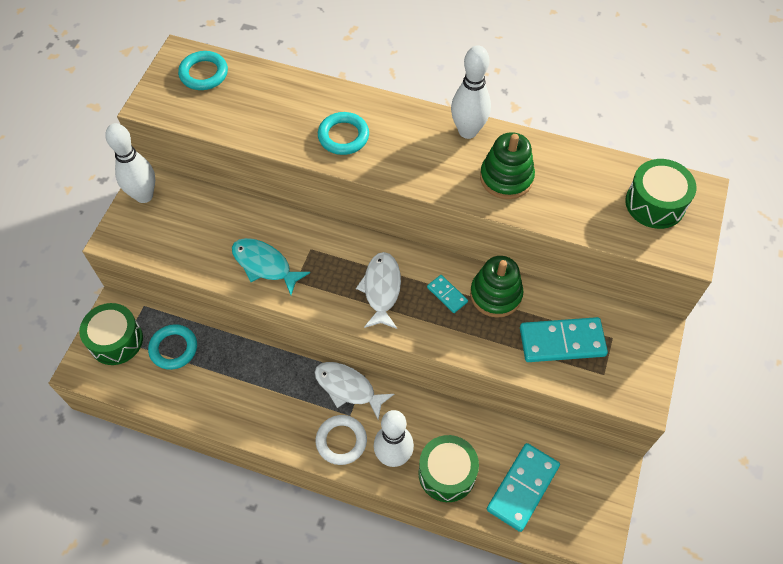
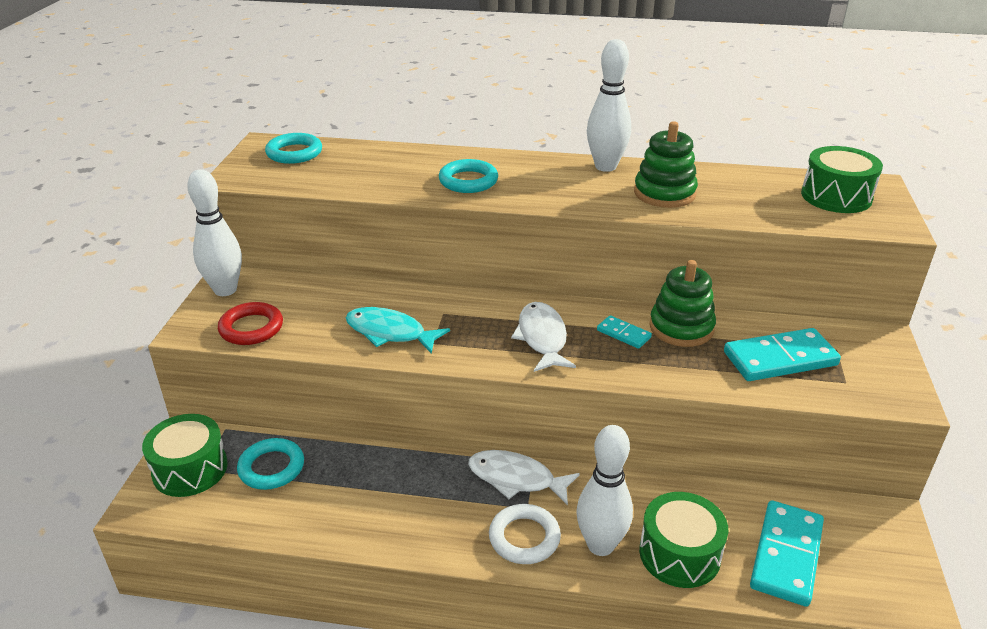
camera: 10 degrees left, 25 degrees down
none -> red ring [218,302,283,345]

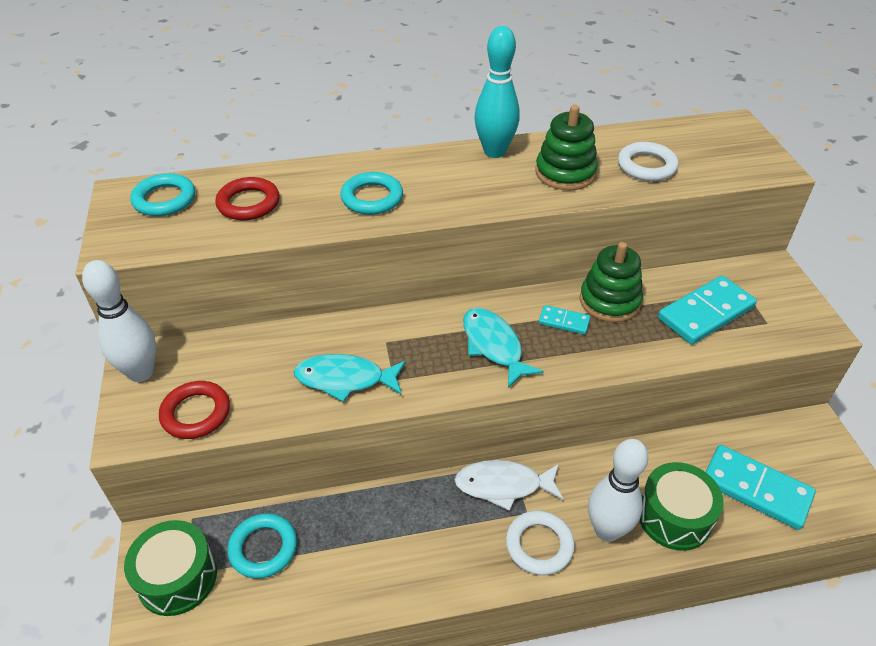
camera: 20 degrees left, 10 degrees up
white fish [511,302,576,372] -> turquoise fish [463,308,544,388]
white bowling pin [587,39,631,172] -> turquoise bowling pin [475,26,520,158]
turquoise domino [750,500,824,607] -> turquoise domino turned 60 degrees counterclockwise [706,445,816,530]
green drum [801,146,883,213] -> none
none -> red ring [216,177,280,220]
none -> white ring [618,142,679,181]

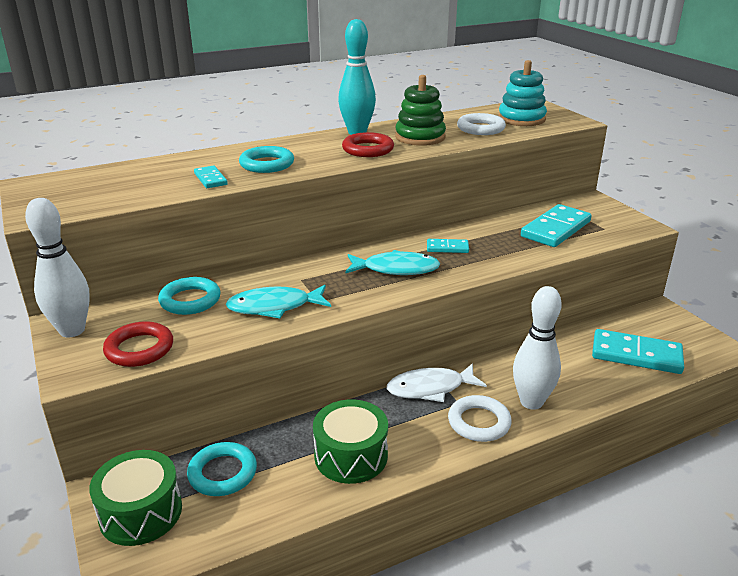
camera: 15 degrees left, 15 degrees down
turquoise ring [130,173,195,216] -> turquoise ring moved to [158,277,221,315]
red ring [216,177,280,220] -> red ring moved to [342,132,394,157]
turquoise fish [463,308,544,388] -> turquoise fish turned 135 degrees clockwise [345,250,440,275]
green stacking toy [580,242,643,322] -> none
green drum [639,462,724,551] -> green drum moved to [313,399,388,484]
none -> turquoise domino [194,166,228,188]
none -> turquoise stacking toy [498,60,547,126]

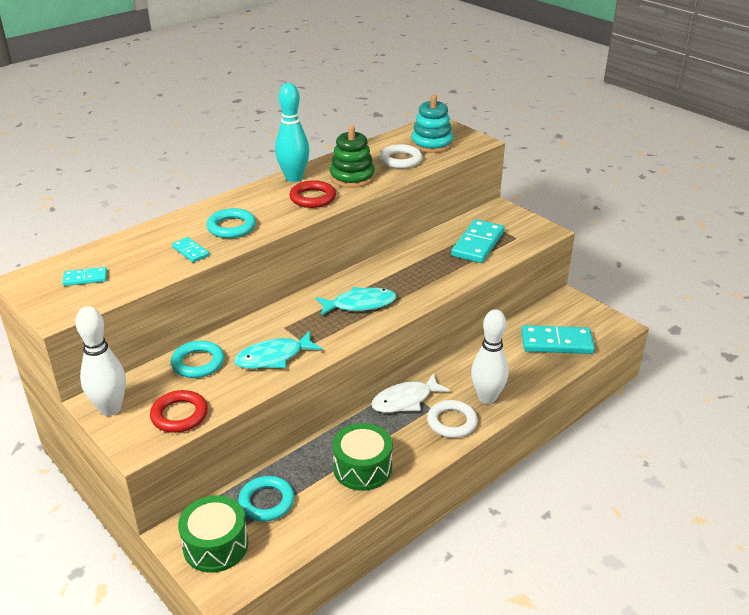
camera: 15 degrees left, 5 degrees up
turquoise domino [427,239,469,253] -> turquoise domino moved to [62,267,107,286]

